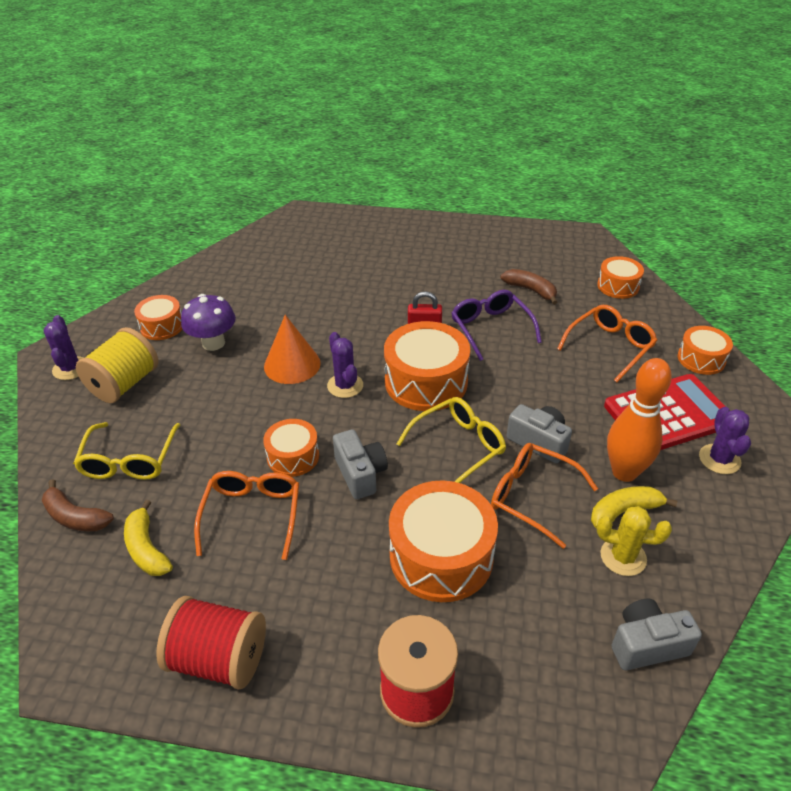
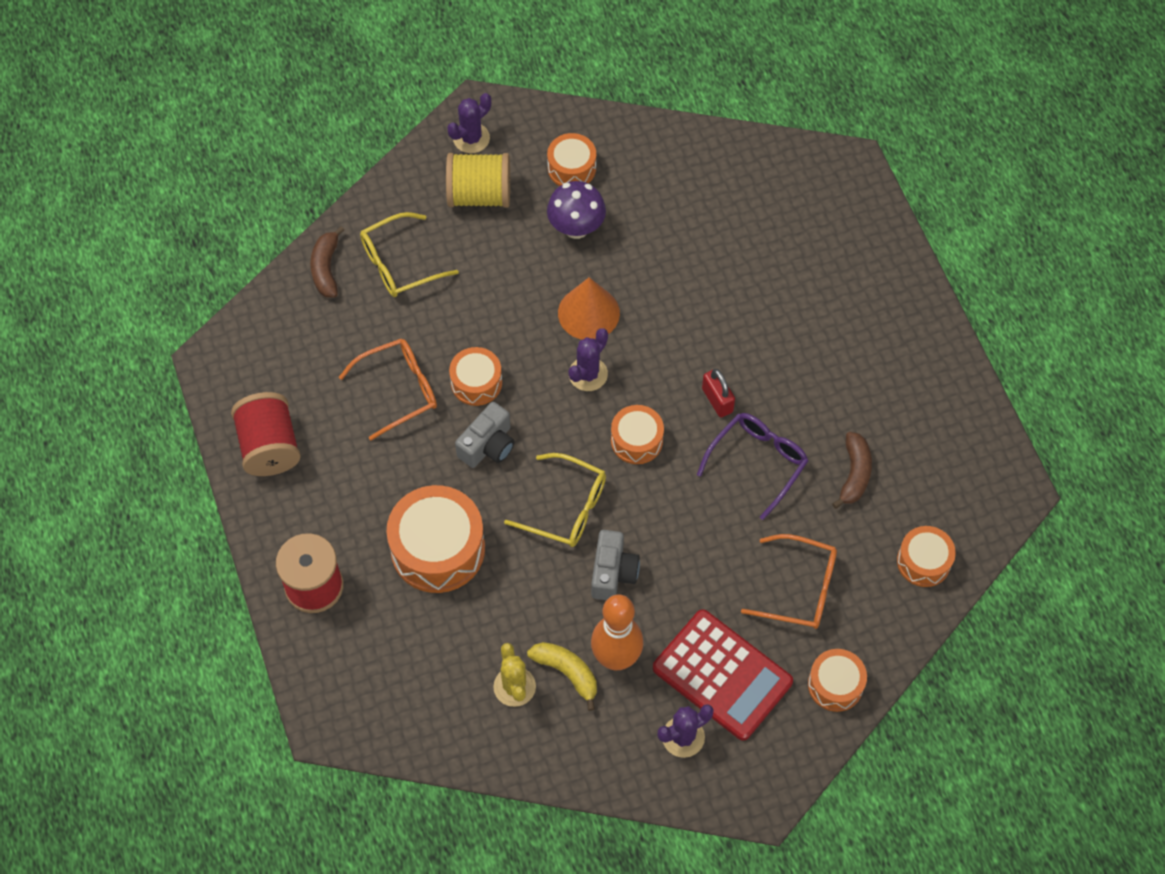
camera: 60 degrees right, 20 degrees up
yellow banana [124,500,173,576] -> none
orange drum [384,321,470,411] -> orange drum [611,405,664,464], size x0.57
orange glasses [491,443,598,549] -> none
grey camera [612,599,702,670] -> none

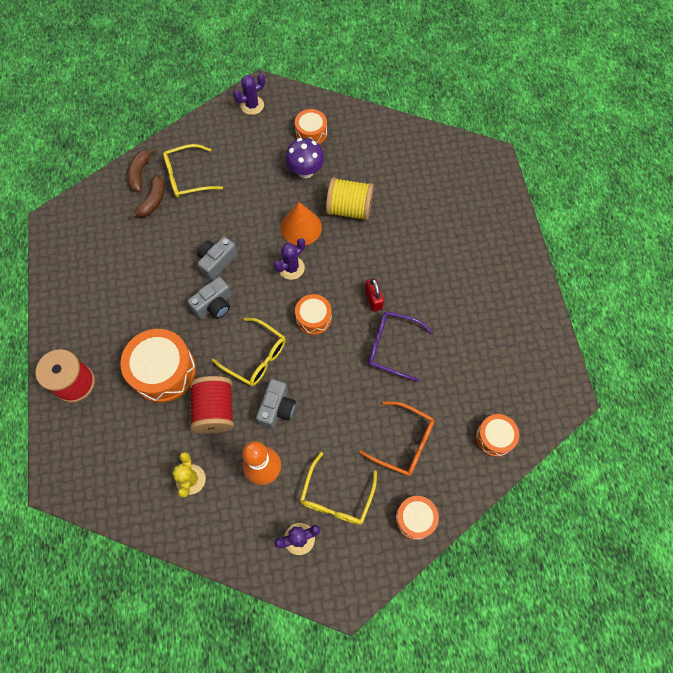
camera: 10 degrees right, 5 degrees up
red spool [231,392,301,476] -> red spool moved to [190,376,234,433]
orange glasses [339,339,437,440] -> none
yellow spool [446,153,510,208] -> yellow spool moved to [326,177,374,221]
orange drum [449,347,502,406] -> grey camera [197,237,238,281]
yellow banana [527,642,597,711] -> none
red calculator [653,609,793,741] -> yellow glasses [300,452,377,525]
purple glasses [697,413,808,520] -> purple glasses turned 120 degrees counterclockwise [368,311,433,382]
brown banana [832,432,872,509] -> brown banana moved to [129,175,165,218]

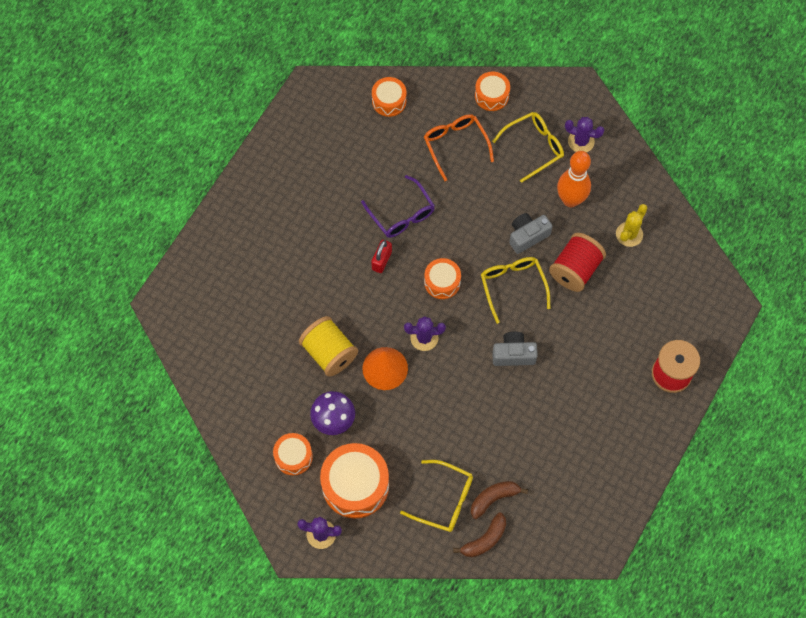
camera: 140 degrees left, 0 degrees up
orange drum [120,329,196,403] -> orange drum moved to [320,443,389,518]
grey camera [197,237,238,281] -> none

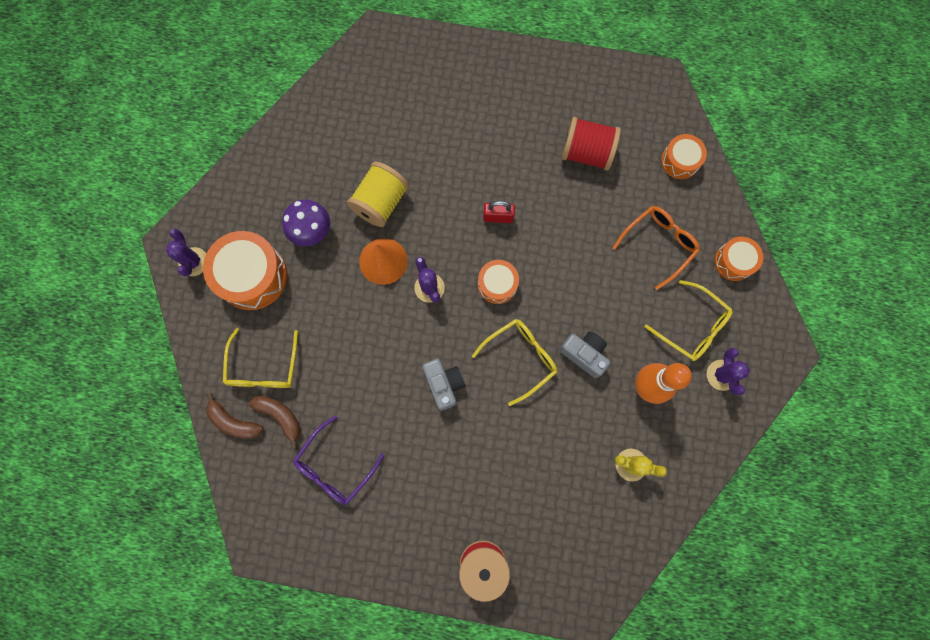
camera: 70 degrees right, 10 degrees up
orange drum [273,433,313,475] -> none
purple glasses [361,175,435,238] -> purple glasses moved to [293,416,385,505]
red spool [549,233,606,292] -> red spool moved to [562,117,621,170]

